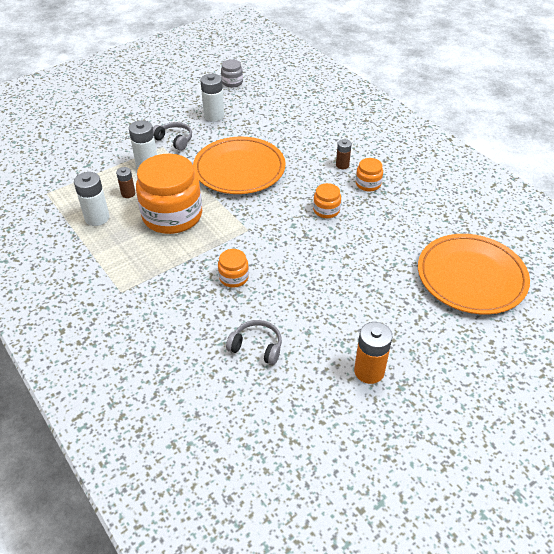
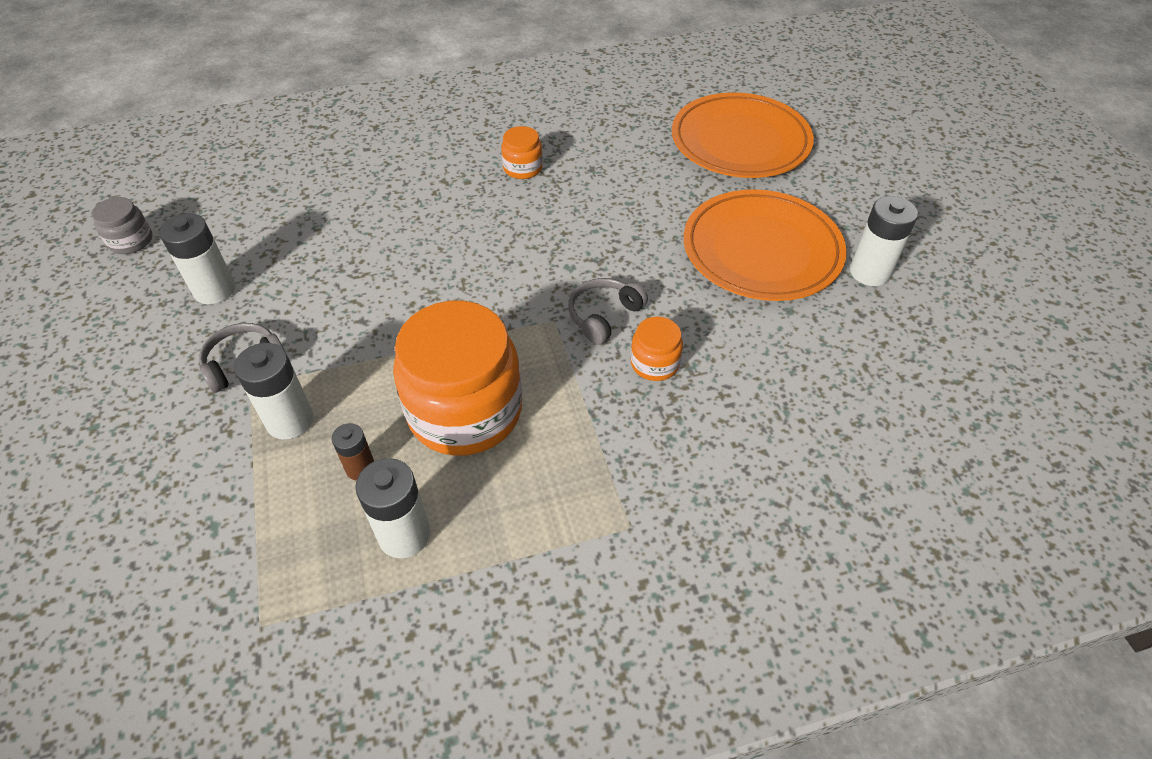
camera: 70 degrees left, 5 degrees up
orange plate [193,137,286,194] -> orange plate moved to [684,189,847,301]
grey headphones [226,320,282,365] -> grey headphones moved to [568,278,648,345]
orange jar [313,183,341,218] -> none
brown battery [336,139,351,169] -> none
orange battery [354,322,393,384] -> white battery [850,196,918,286]

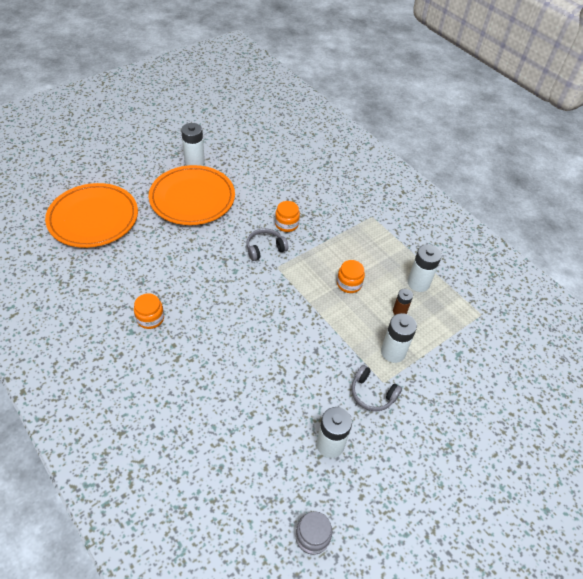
camera: 115 degrees left, 0 degrees up
orange jar [393,301,522,456] -> orange jar [337,260,365,293], size x0.45
grey headphones [568,278,648,345] -> grey headphones turned 135 degrees clockwise [247,228,289,261]

